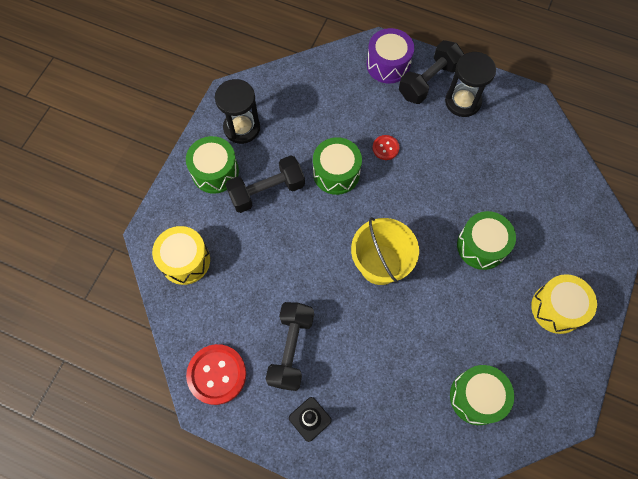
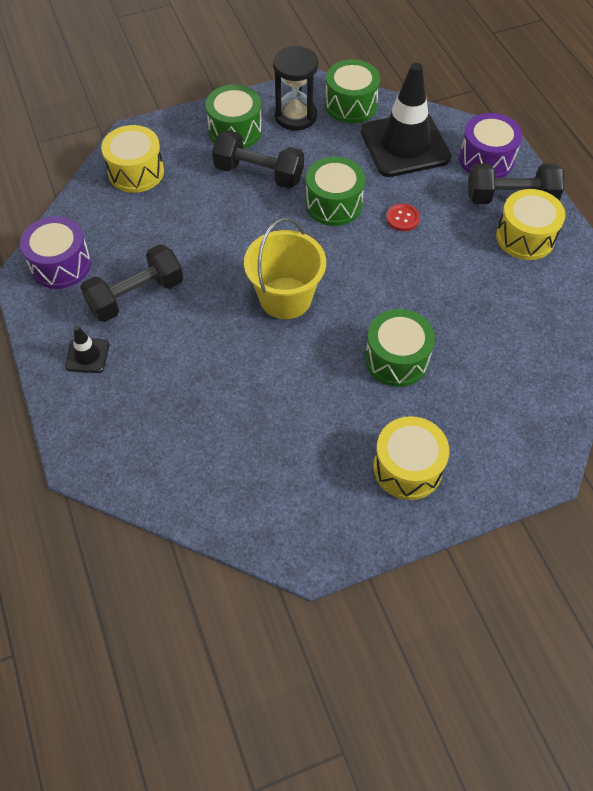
camera: 45 degrees right, 10 degrees down
red button [186,344,246,405] -> purple drum [20,216,91,289]
black hourglass [445,52,496,117] -> yellow drum [496,189,565,260]
green drum [450,365,514,425] -> green drum moved to [325,59,380,123]
none -> black traffic cone [361,63,451,177]

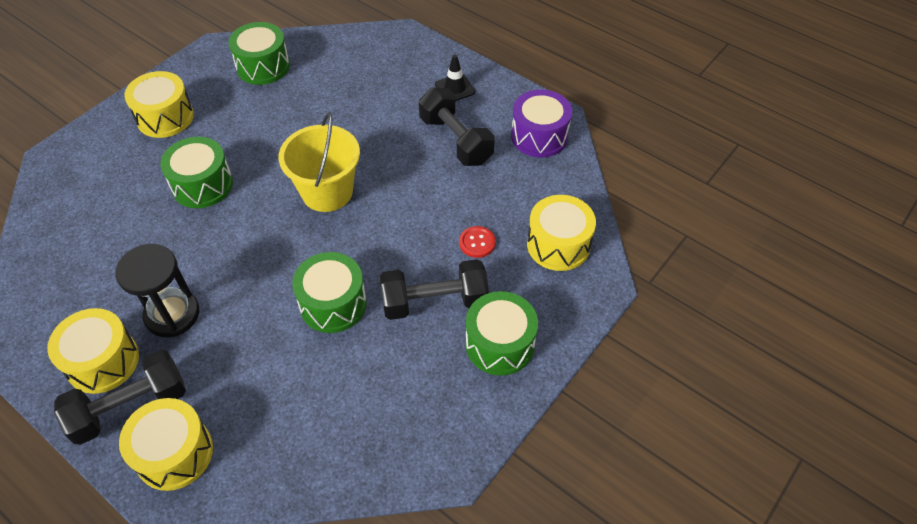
camera: 150 degrees right, 5 degrees down
black dumbbell [80,244,183,322] -> black dumbbell turned 60 degrees counterclockwise [419,87,495,166]
black hourglass [273,46,318,131] -> black hourglass moved to [115,244,199,337]
green drum [325,59,380,123] -> green drum moved to [229,22,290,85]
black traffic cone [361,63,451,177] -> none
red button [386,204,420,231] -> red button moved to [459,226,496,258]
purple drum [459,113,523,178] -> yellow drum [119,398,213,491]

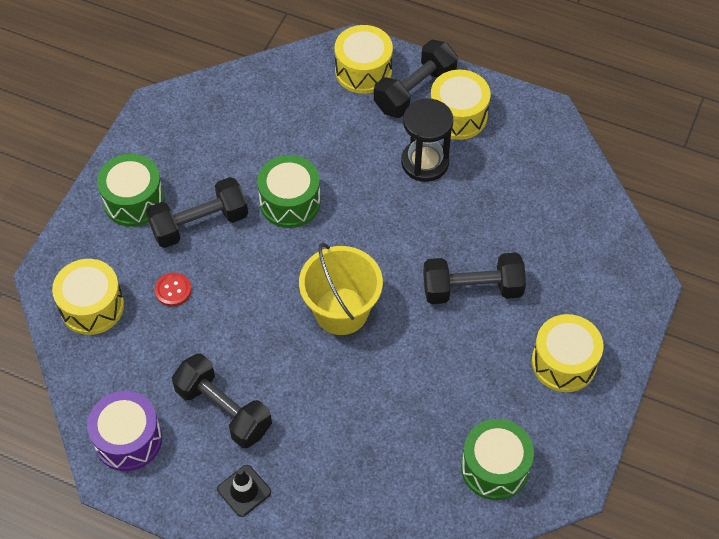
camera: 165 degrees right, 5 degrees up
green drum [161,137,233,208] -> black dumbbell [423,253,526,304]

